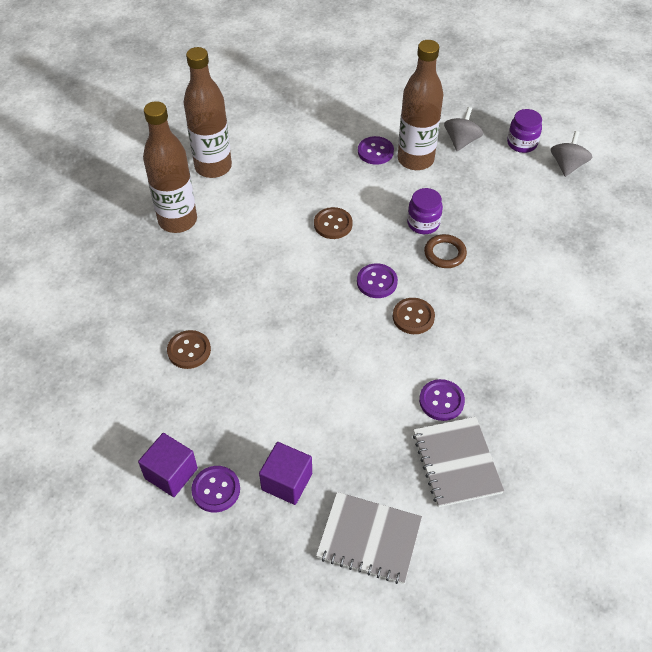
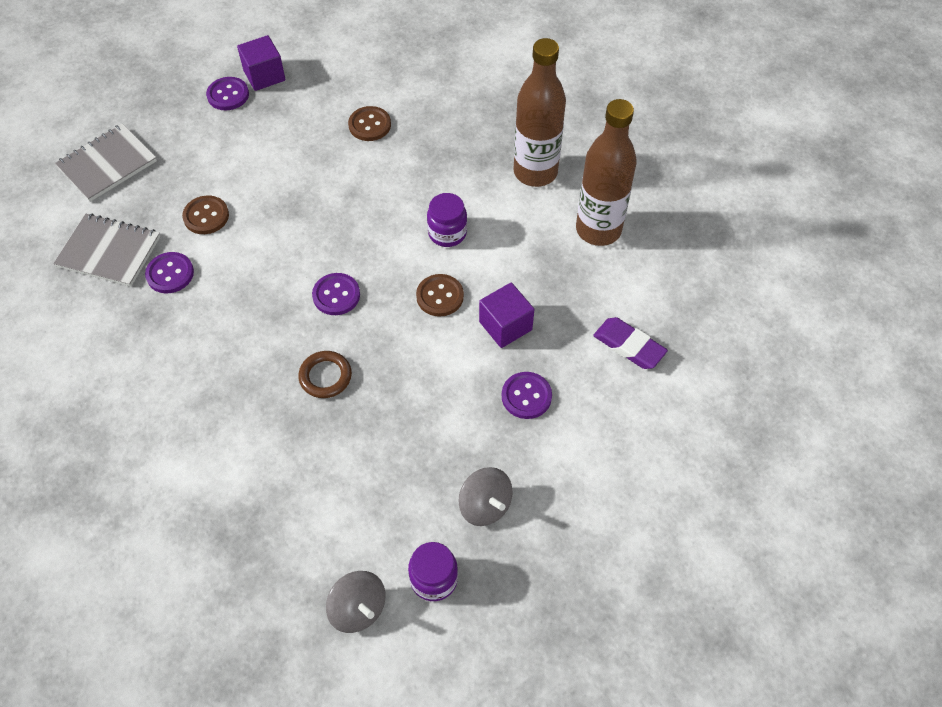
camera: 120 degrees right, 5 degrees up
purple cube [259,442,312,505] -> purple cube moved to [479,283,534,348]
brown button [393,298,435,334] -> brown button moved to [182,196,229,234]
brown bottle [398,40,444,170] -> none
purple jar [407,188,443,234] -> purple jar moved to [427,193,467,247]
none -> purple eraser [593,317,668,369]

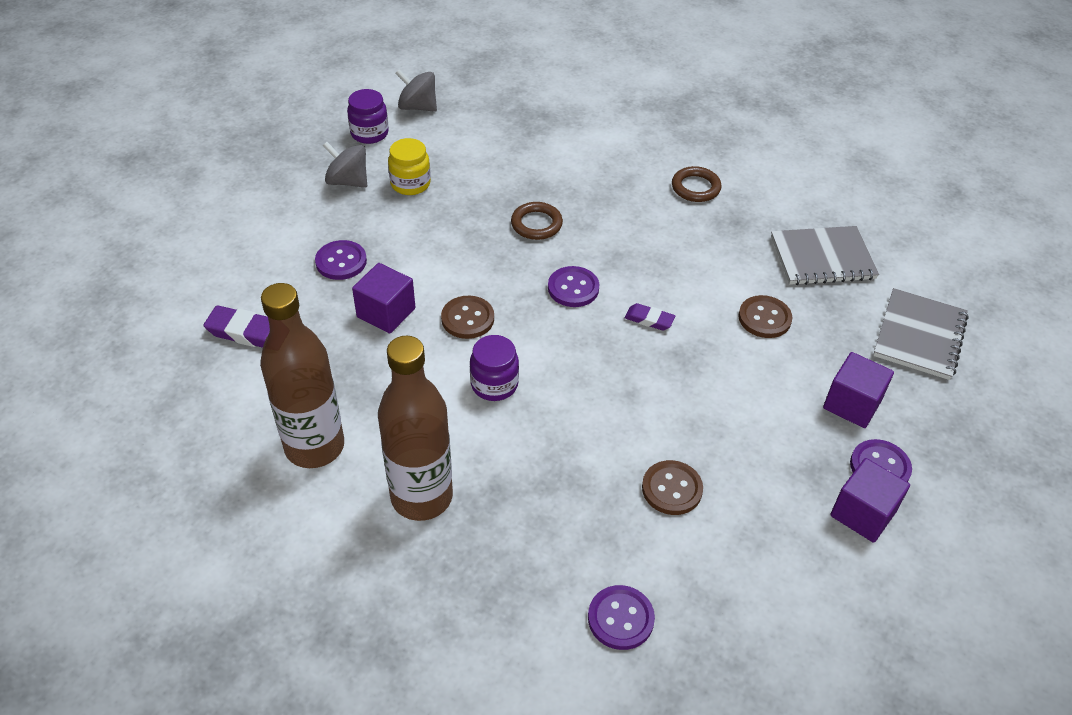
camera: 155 degrees right, 10 degrees down
purple button [145,252,194,293] -> purple button moved to [588,585,655,650]
none -> yellow jar [388,138,431,195]
none -> purple eraser [625,303,675,330]
none -> brown ring [672,166,722,202]
none -> purple cube [823,352,894,428]

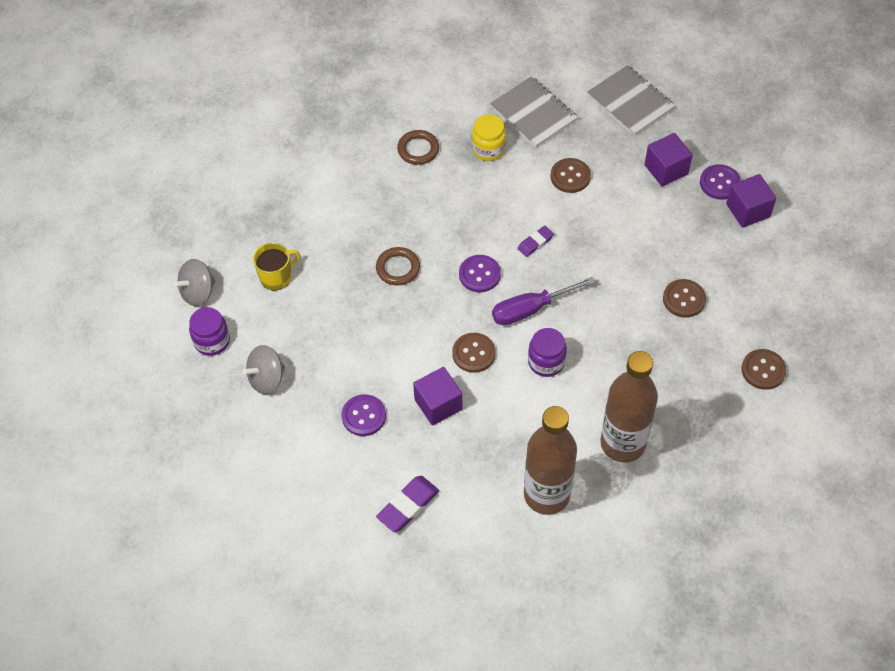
camera: 60 degrees left, 10 degrees up
yellow jar [388,138,431,195] -> yellow jar moved to [472,114,506,161]
purple button [588,585,655,650] -> brown button [741,349,786,390]
grey notebook [771,226,879,285] -> grey notebook turned 60 degrees counterclockwise [490,76,578,148]
none -> yellow mug [253,243,300,291]
none -> purple screwdriver [492,277,595,325]

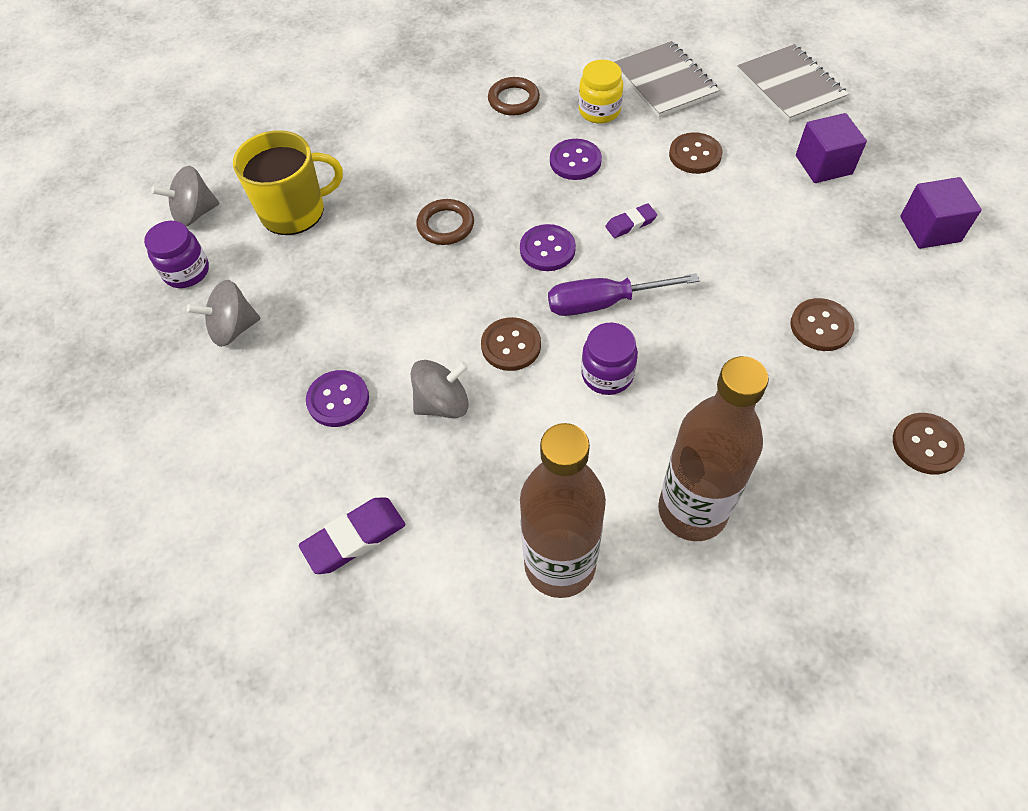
camera: 15 degrees right, 0 degrees up
yellow mug [253,243,300,291] -> yellow mug [233,130,343,235], size x1.58
purple cube [413,367,462,426] -> grey spinning top [411,360,469,418]
purple button [700,164,741,200] -> purple button moved to [550,139,602,180]

